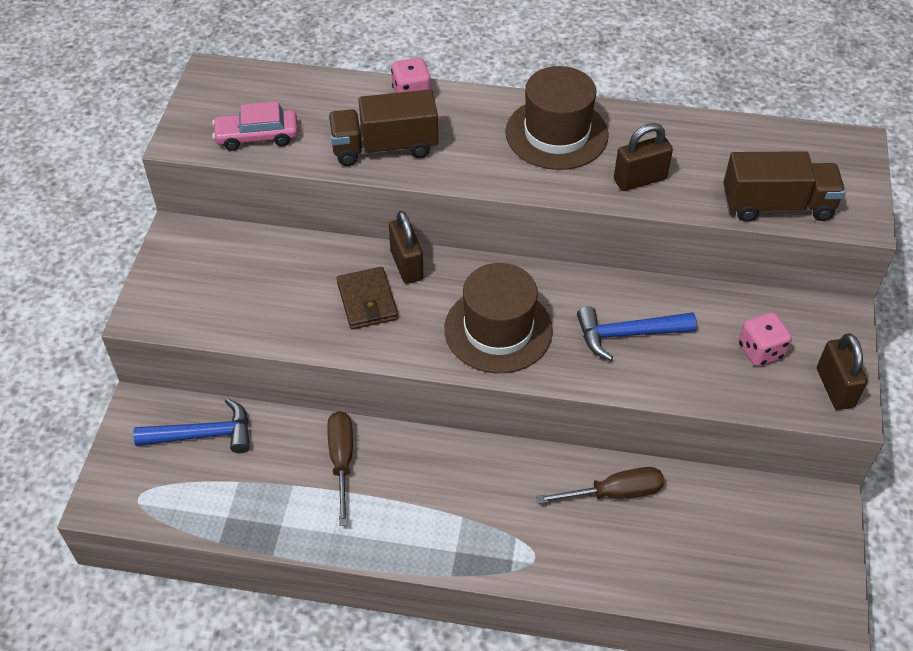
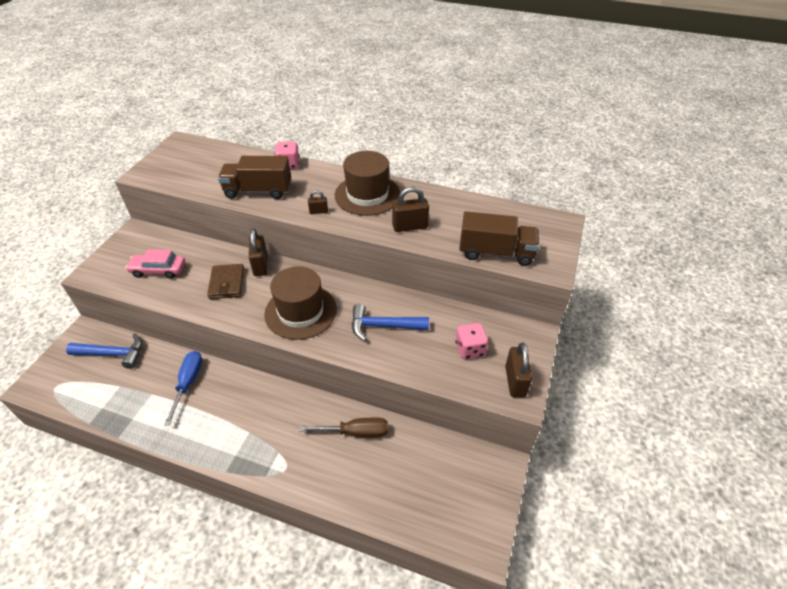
camera: 10 degrees right, 5 degrees down
pink car [212,101,298,151] -> pink car moved to [126,249,185,279]
brown screwdriver [327,411,353,526] -> blue screwdriver [164,351,202,426]
none -> brown padlock [308,190,328,214]

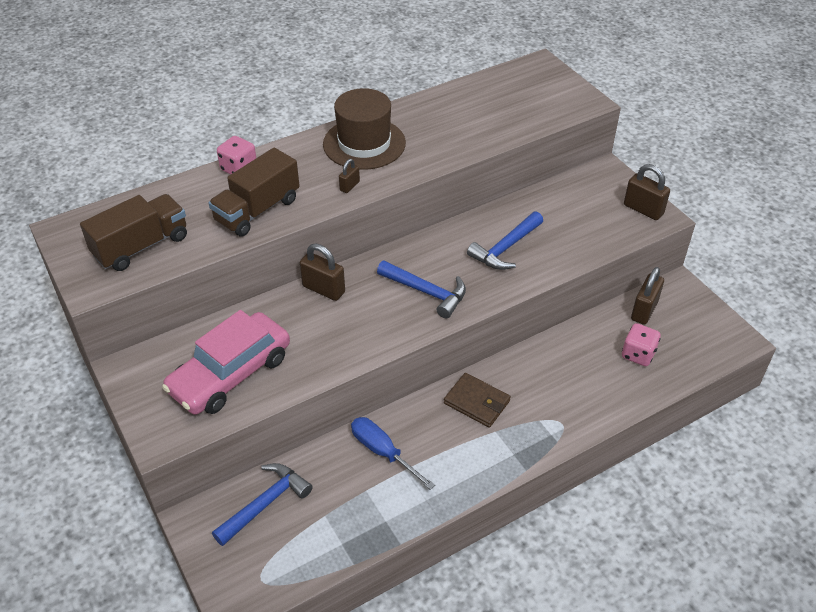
camera: 50 degrees left, 0 degrees up
pink car [126,249,185,279] -> pink car [162,310,290,415], size x1.67
brown wallet [207,264,244,299] -> brown wallet moved to [444,373,511,428]
brown hat [264,266,337,340] -> blue hammer [377,260,466,319]
brown screwdriver [298,418,388,438] -> none
brown padlock [392,187,429,232] -> brown padlock moved to [631,267,664,325]
pink dice [455,323,488,359] -> pink dice moved to [622,323,661,366]
brown truck [459,211,539,266] -> brown truck moved to [80,194,187,271]

